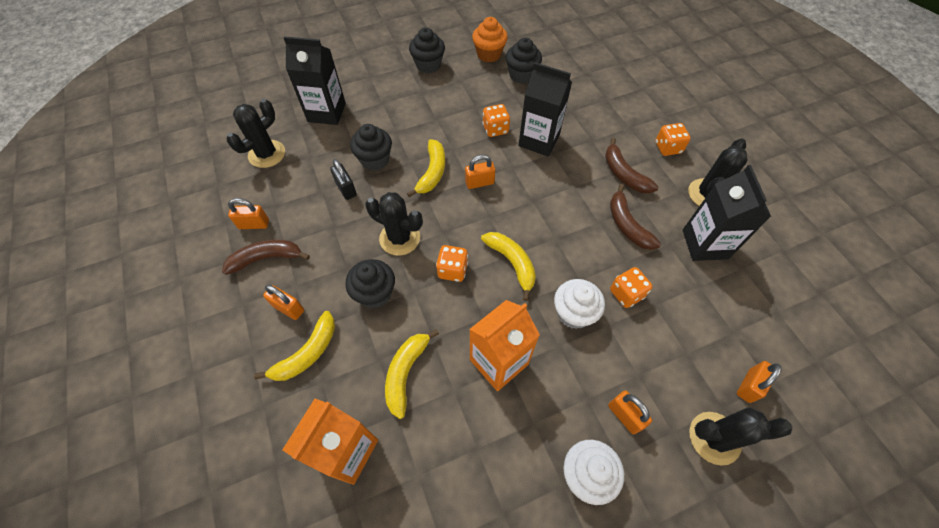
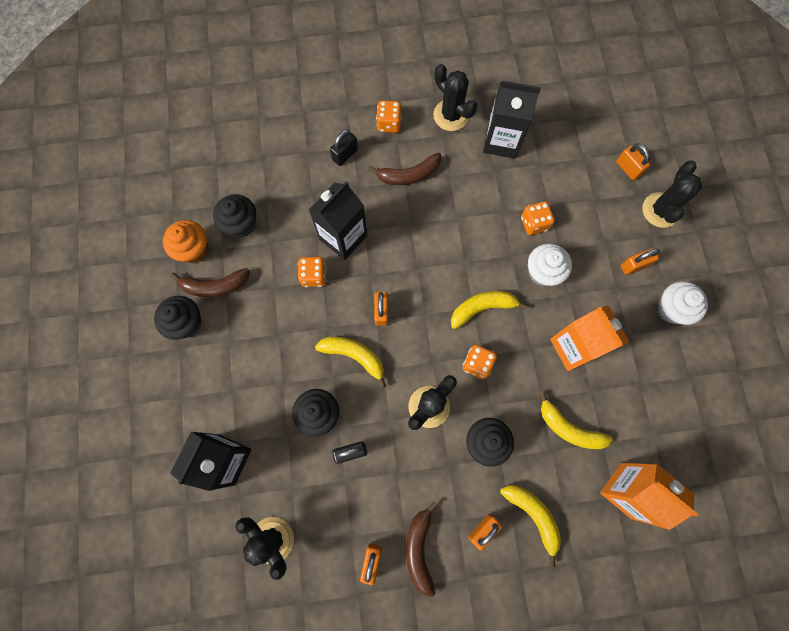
camera: 75 degrees left, 15 degrees up
brown banana [610,184,661,250] -> brown banana moved to [170,268,250,297]
none -> black padlock [330,130,358,166]

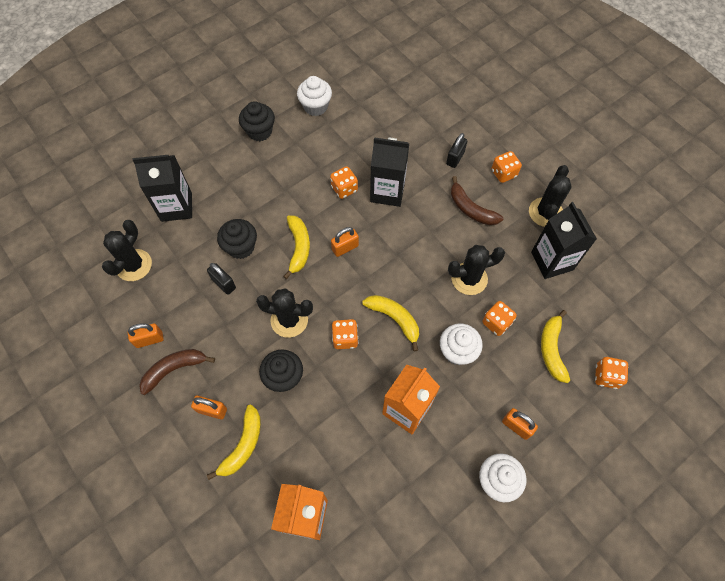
camera: 60 degrees right, 10 degrees down
orange cupcake [163,220,208,263] -> white cupcake [297,76,332,116]
brown banana [170,268,250,297] -> none
black cupcake [213,194,256,238] -> none
black padlock [330,130,358,166] -> black padlock turned 75 degrees counterclockwise [446,133,467,168]
yellow banana [539,391,613,449] -> yellow banana moved to [541,310,570,383]
orange padlock [616,144,650,181] -> orange dice [595,357,628,389]
black cactus [642,161,702,228] -> black cactus moved to [448,245,505,295]

